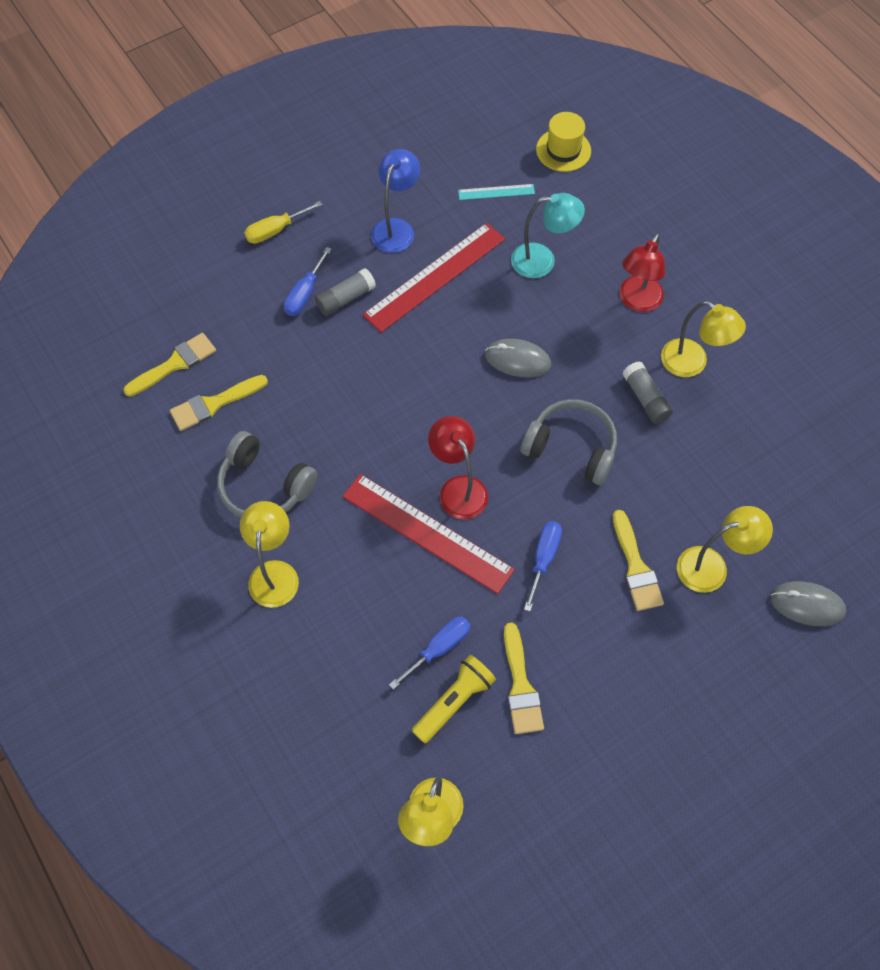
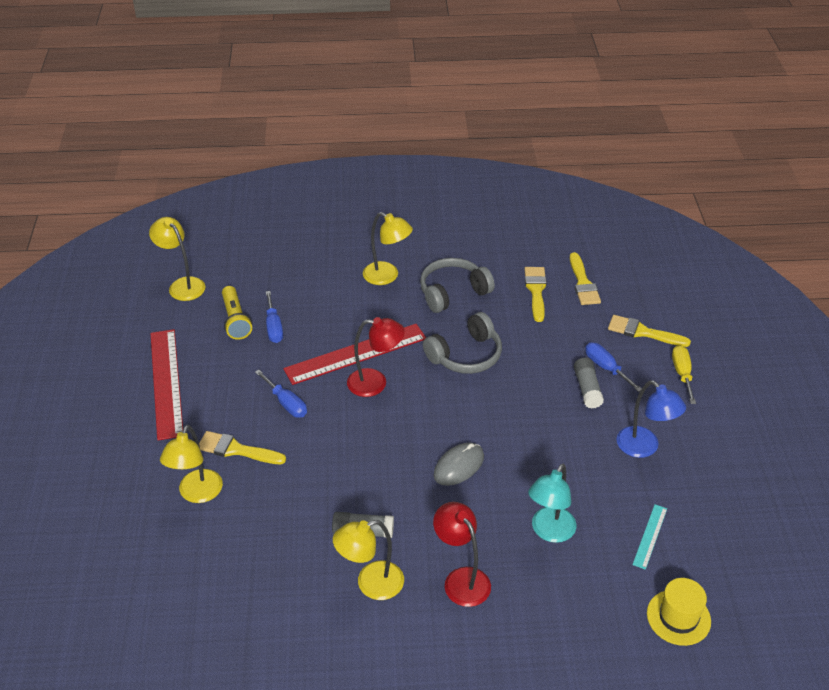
camera: 120 degrees right, 20 degrees down
red ruler [363,223,505,333] -> red ruler moved to [150,329,183,440]
yellow brush [504,622,544,734] -> yellow brush moved to [608,315,691,347]
grey headphones [520,399,617,485] -> grey headphones moved to [423,312,502,374]
grey mouse [770,581,846,626] -> none

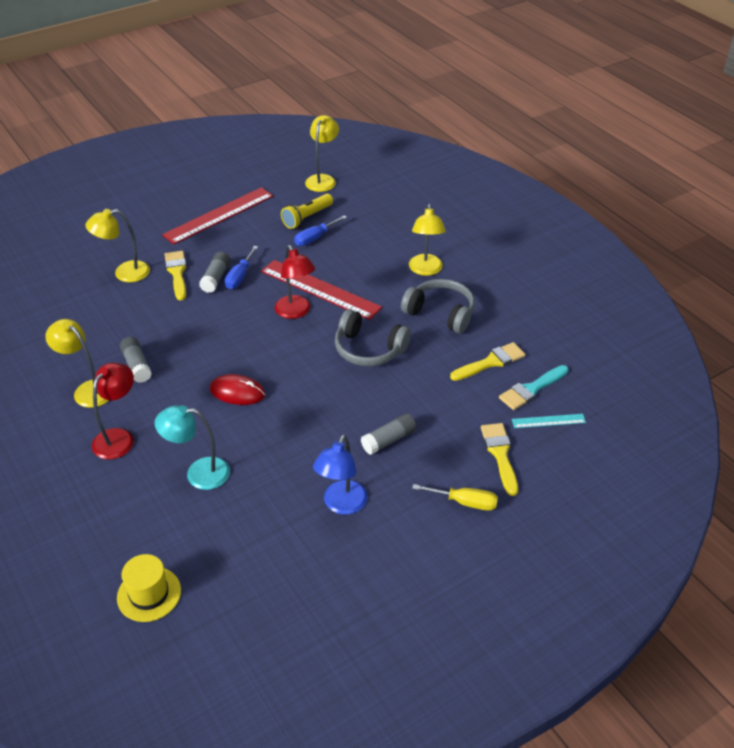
camera: 60 degrees right, 0 degrees up
grey mouse [434,443,484,486] -> red mouse [210,374,266,405]
yellow brush [570,252,601,305] -> turquoise brush [499,365,569,410]
blue screwdriver [585,343,642,392] -> none
turquoise ruler [632,504,667,570] -> turquoise ruler moved to [512,414,586,428]
yellow screwdriver [672,345,696,404] -> yellow screwdriver turned 45 degrees clockwise [412,484,498,511]
none -> grey glue stick [199,252,230,293]

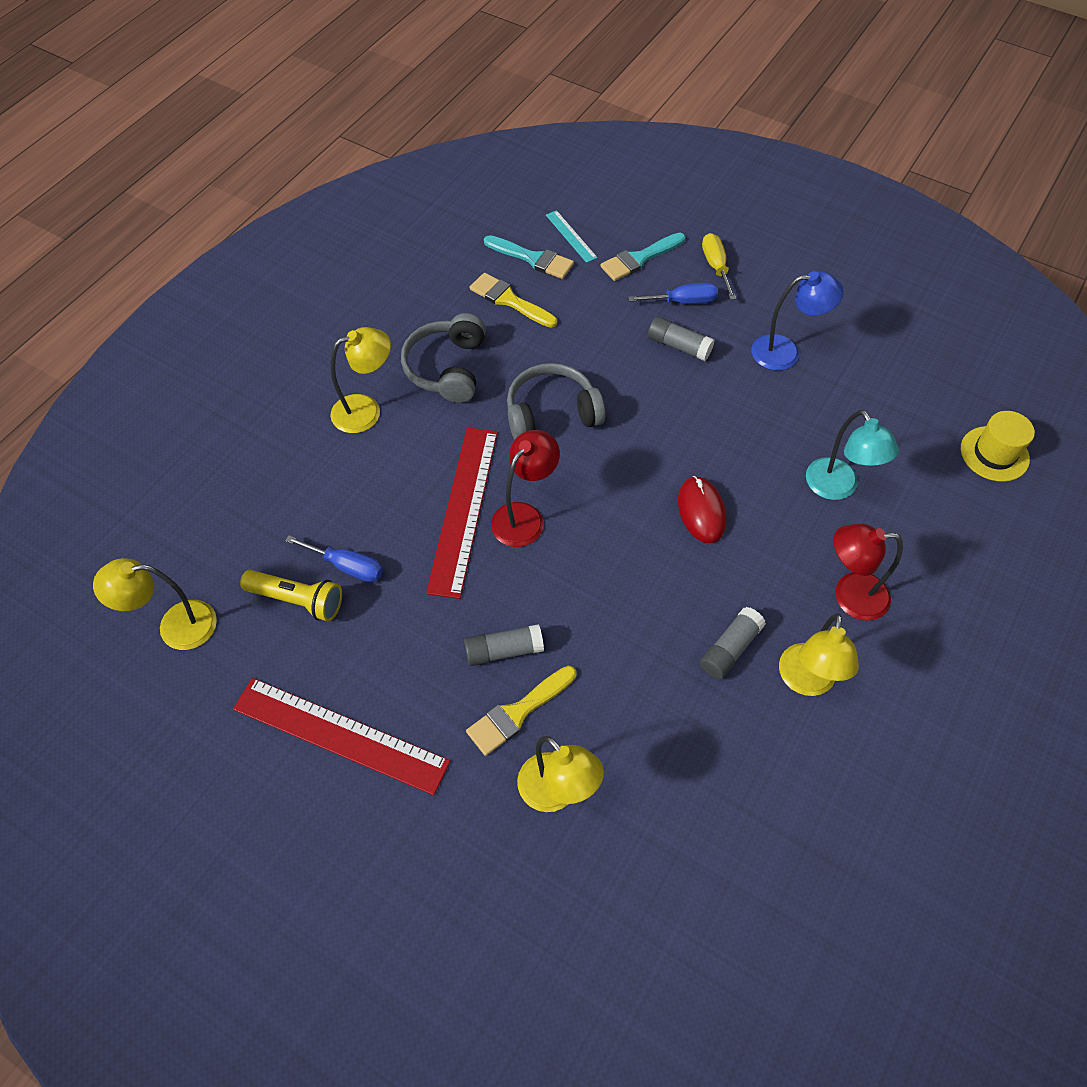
camera: 115 degrees left, 15 degrees up
blue screwdriver [225,246,258,289] -> blue screwdriver moved to [628,283,718,304]
grey headphones [335,309,411,366] -> grey headphones turned 105 degrees counterclockwise [507,363,605,440]
yellow brush [481,423,518,496] -> turquoise brush [600,233,685,281]

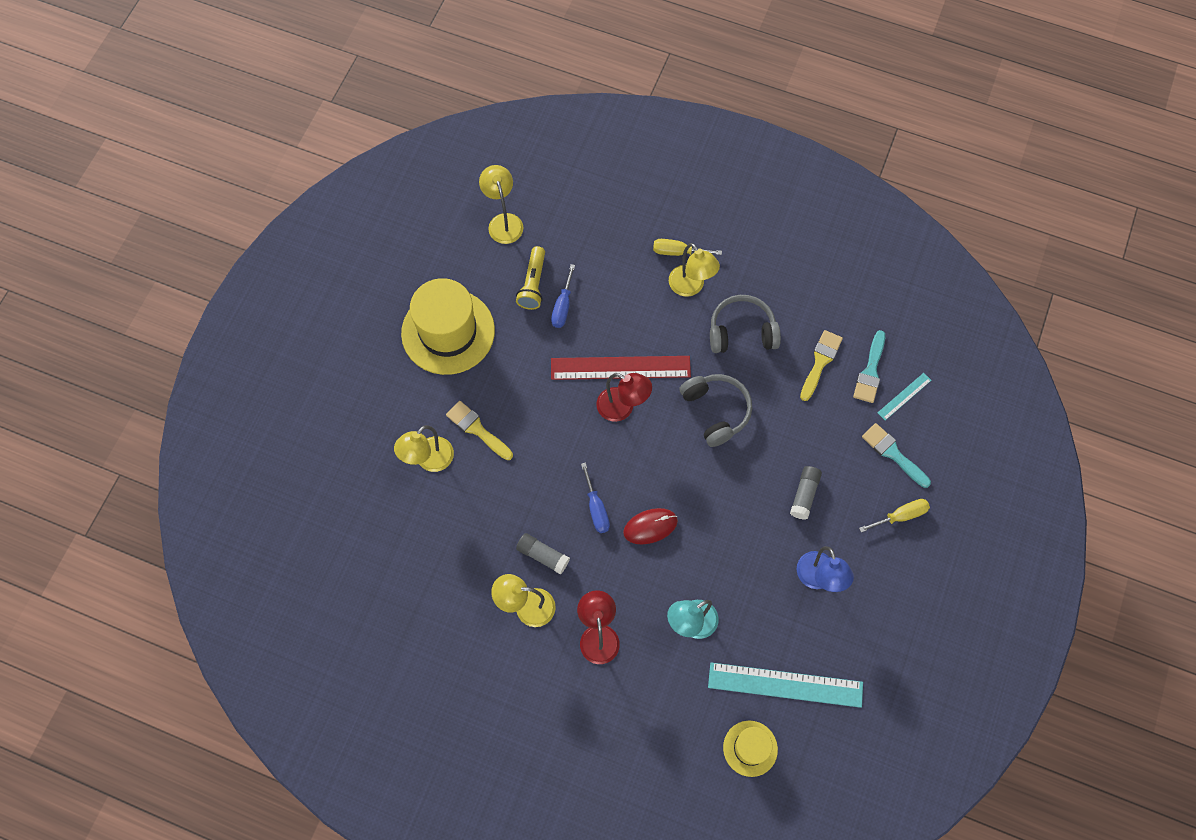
camera: 80 degrees right, 10 degrees up
red ruler [233,678,450,795] -> yellow hat [401,278,495,375]
grey glue stick [464,624,544,666] -> none
blue screwdriver [628,283,718,304] -> blue screwdriver moved to [581,462,610,533]
none -> yellow screwdriver [653,239,722,256]
none -> turquoise ruler [708,662,863,708]

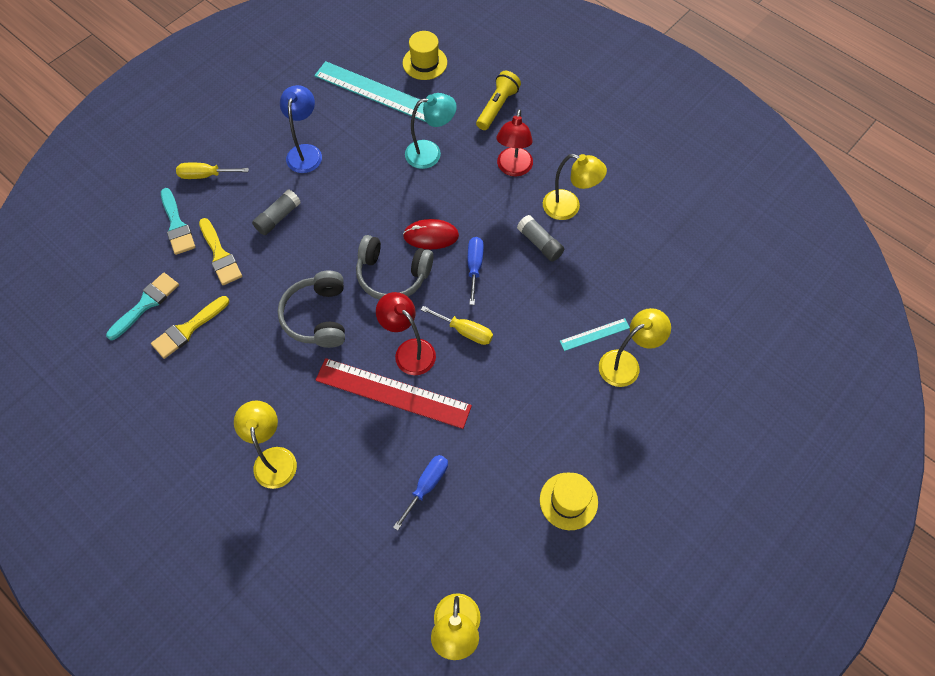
camera: 160 degrees left, 5 degrees down
yellow hat [401,278,495,375] -> yellow hat [540,473,598,530], size x0.52
yellow brush [446,401,513,460] -> yellow brush moved to [199,218,242,285]
yellow flashlight [516,246,545,310] -> yellow flashlight moved to [476,71,521,130]
yellow screwdriver [653,239,722,256] -> yellow screwdriver moved to [421,306,493,345]
grey headphones [710,295,781,353] -> grey headphones moved to [356,235,433,300]
turquoise ruler [877,373,931,420] -> turquoise ruler moved to [560,318,630,351]

